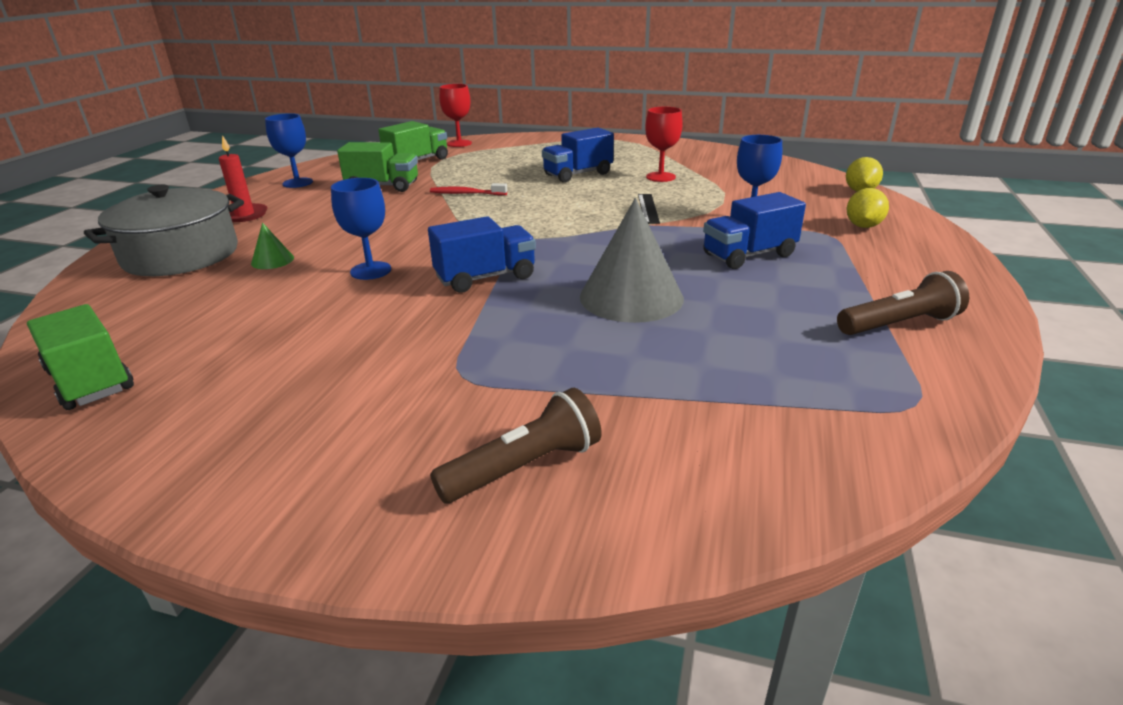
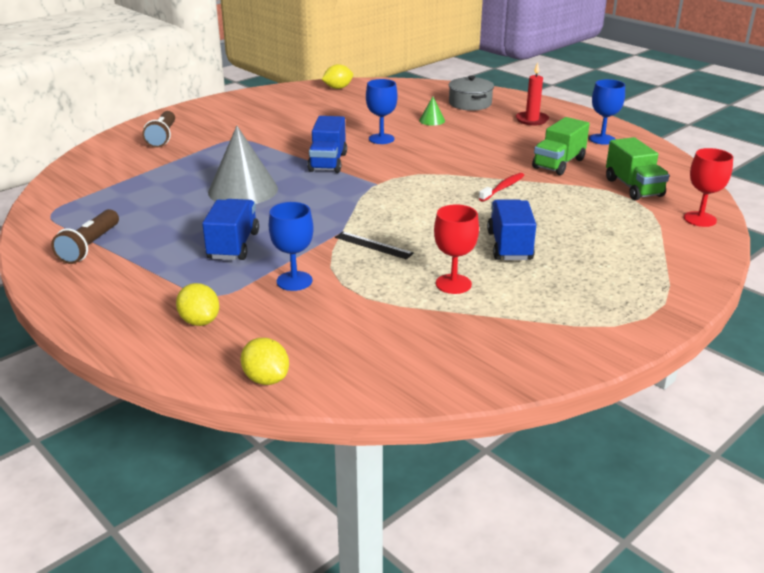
camera: 120 degrees right, 0 degrees up
green truck [27,304,134,410] -> yellow lemon [322,64,353,89]
grey pot [84,185,244,276] -> grey pot [449,76,494,111], size x0.64

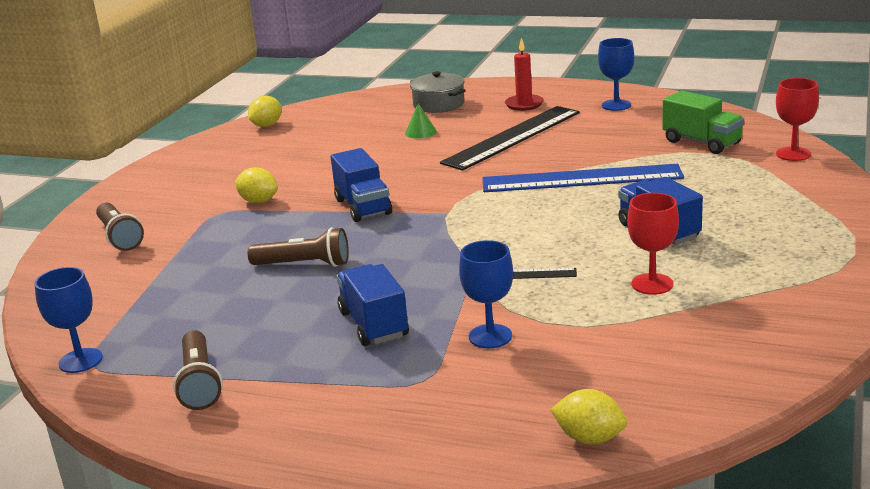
camera: 25 degrees left, 5 degrees down
yellow lemon [176,283,219,326] -> yellow lemon moved to [235,167,278,203]
grey cone [208,126,278,204] -> brown flashlight [248,227,349,267]
blue goblet [366,79,398,144] -> blue goblet moved to [34,267,103,373]
red toothbrush [479,173,524,202] -> blue ruler [482,164,684,192]
green truck [532,117,590,175] -> none
none -> black ruler [440,106,580,171]

